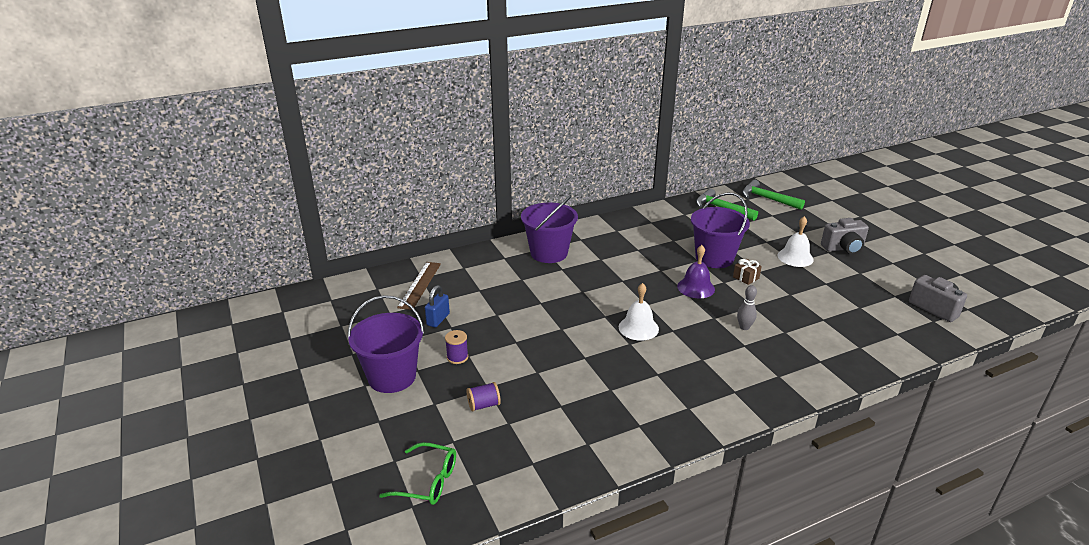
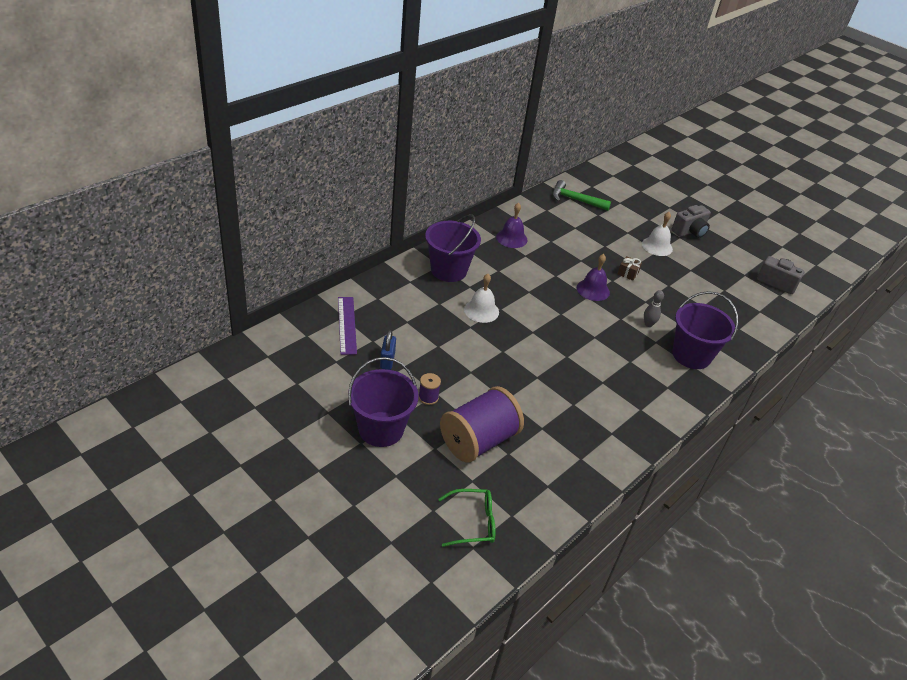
camera: 25 degrees left, 10 degrees up
brown ruler [397,262,441,310] -> purple ruler [338,297,357,355]
purple spool [467,382,501,412] -> purple spool [440,386,524,463], size x2.48
white bell [619,283,659,341] -> white bell moved to [464,274,499,323]
purple bucket [691,193,750,268] -> purple bucket moved to [672,291,738,369]
green hammer [742,180,805,210] -> none
none -> purple bell [496,203,527,248]

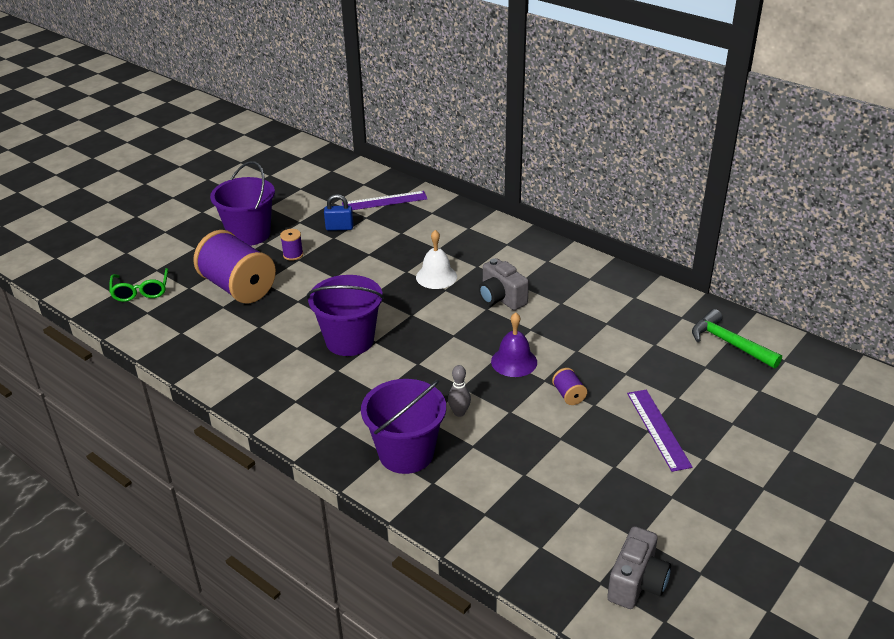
camera: 90 degrees right, 5 degrees down
purple bucket [425,214,481,282] -> purple bucket moved to [307,275,384,356]
purple bell [496,203,527,248] -> none
green hammer [552,180,611,211] -> green hammer turned 60 degrees counterclockwise [692,309,782,368]
brown gift [618,256,642,281] -> purple spool [552,368,587,405]
white bell [642,212,673,256] -> purple ruler [627,390,692,472]
grey camera [672,205,711,238] -> grey camera moved to [479,258,529,310]

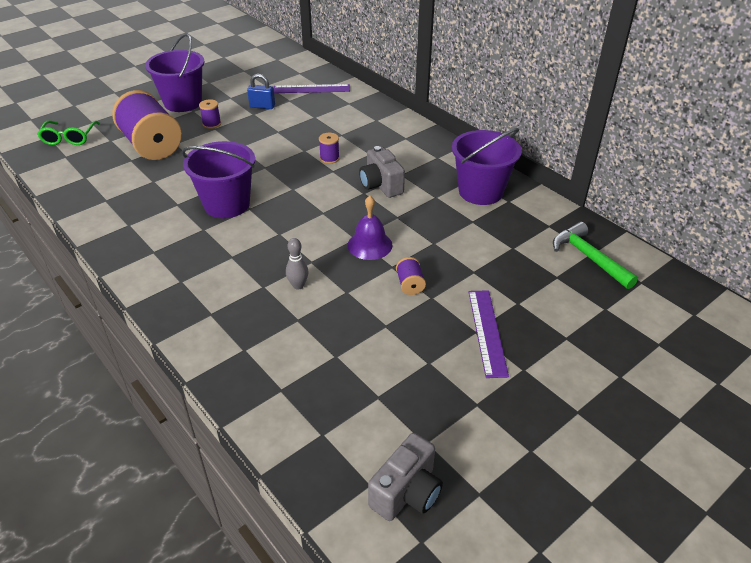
camera: 10 degrees right, 5 degrees up
purple bucket [361,379,446,474] -> purple bucket moved to [452,128,522,205]
white bell [416,230,457,289] -> purple spool [319,133,340,164]

